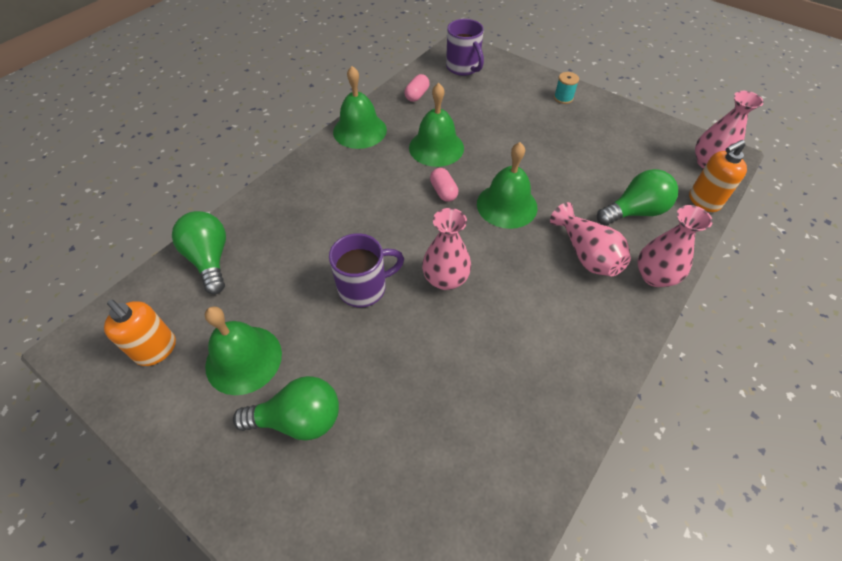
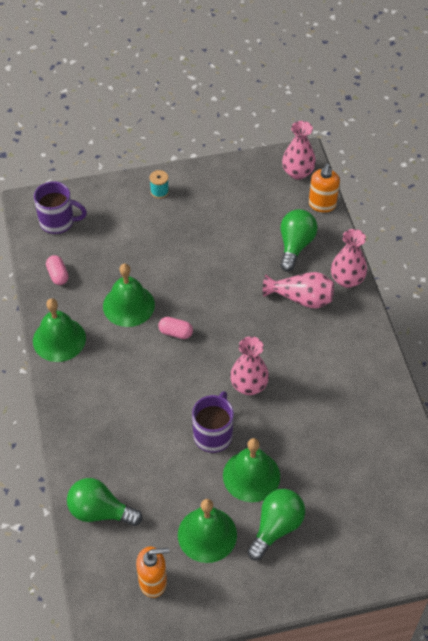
camera: 50 degrees left, 0 degrees up
green bell [477,142,537,229] -> green bell moved to [223,438,280,502]

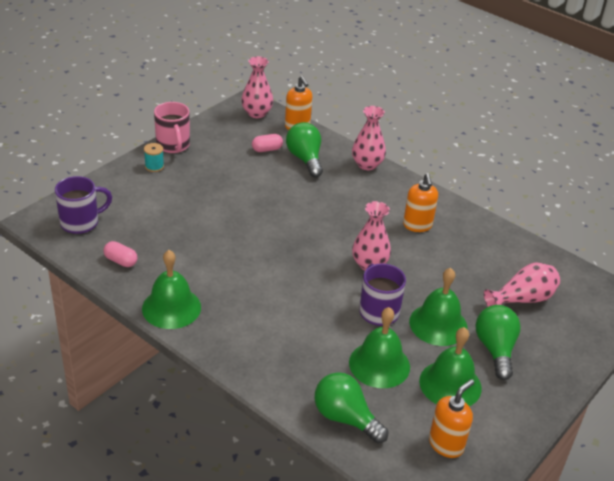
camera: 40 degrees left, 15 degrees down
green light bulb [67,478,142,526] -> green light bulb turned 60 degrees clockwise [314,372,388,443]
green bell [103,264,155,327] -> green bell moved to [349,307,410,388]
pink capsule [158,317,193,339] -> pink capsule moved to [252,134,283,152]
pink vase [263,272,334,308] -> pink vase moved to [484,262,560,307]
none -> pink mug [154,102,190,153]
none -> orange soap dispenser [403,173,438,232]

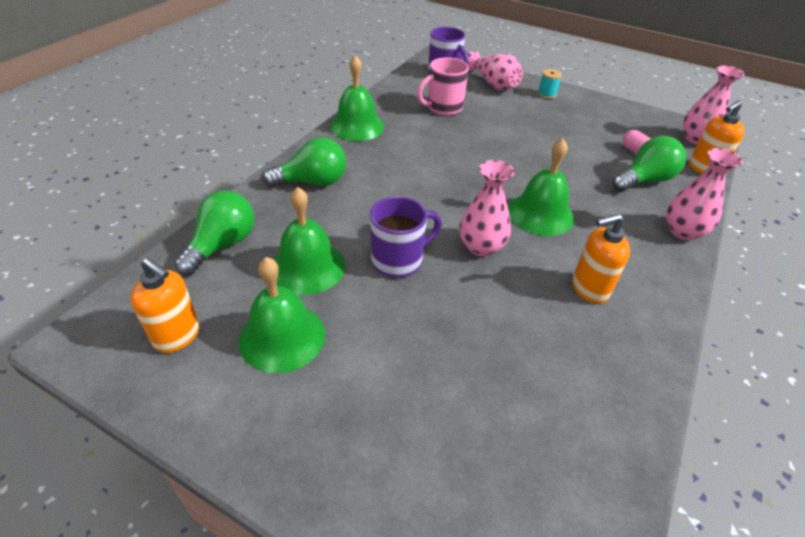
camera: 80 degrees right, 5 degrees up
pink capsule [103,241,138,267] -> none
pink mug [154,102,190,153] -> pink mug moved to [417,57,469,116]
green bell [409,268,468,346] -> green bell moved to [508,138,574,236]
green light bulb [475,305,521,380] -> green light bulb moved to [263,137,346,187]
pink vase [484,262,560,307] -> pink vase moved to [468,50,523,91]

